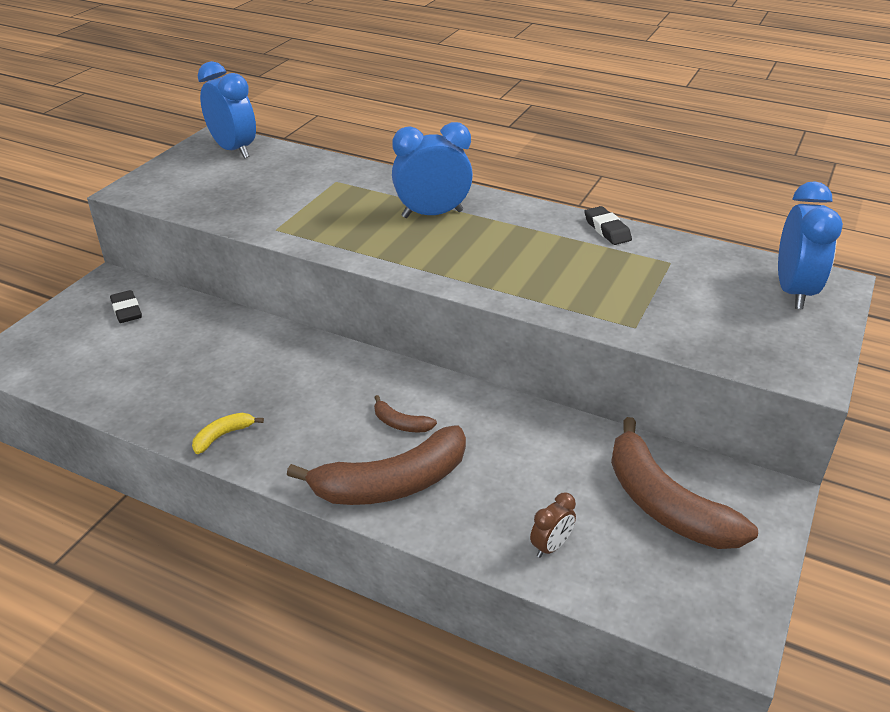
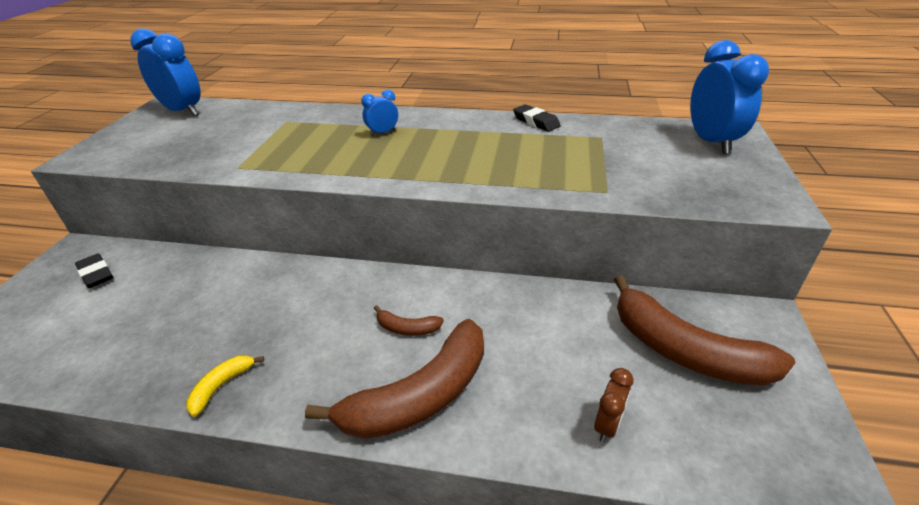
camera: 15 degrees left, 0 degrees up
blue clock [392,122,473,218] -> blue clock [361,90,398,136], size x0.49

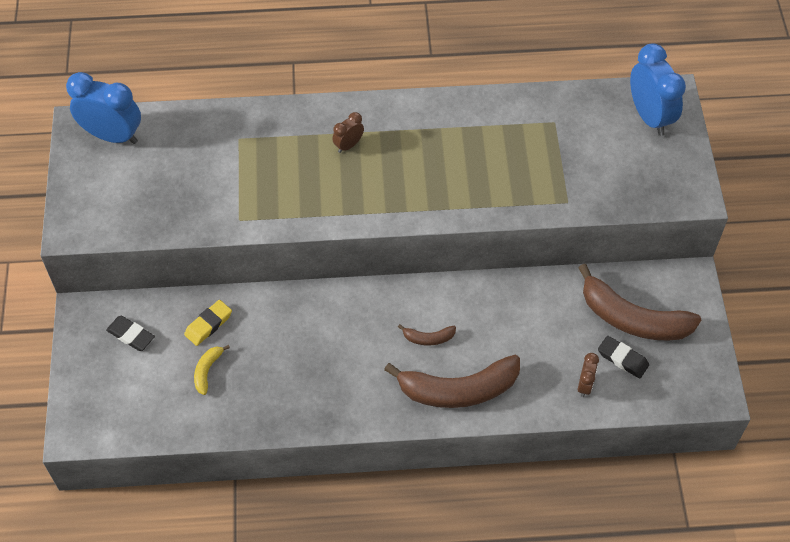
camera: 15 degrees left, 20 degrees up
yellow banana [186,355,264,417] -> yellow banana moved to [194,345,230,395]
brown banana [305,319,484,439] -> brown banana turned 45 degrees clockwise [384,355,520,408]
blue clock [361,90,398,136] -> brown clock [332,112,364,153]
black eraser [513,104,561,132] -> black eraser moved to [598,336,649,378]
none -> yellow eraser [184,300,232,346]

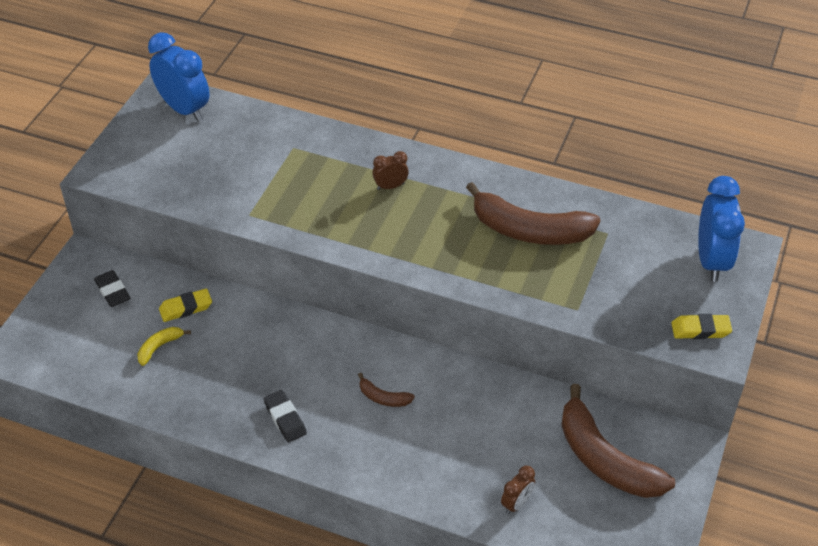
camera: 25 degrees right, 10 degrees down
brown banana [384,355,520,408] -> brown banana moved to [466,182,600,245]
black eraser [598,336,649,378] -> black eraser moved to [264,390,307,442]
none -> yellow eraser [671,314,732,339]

